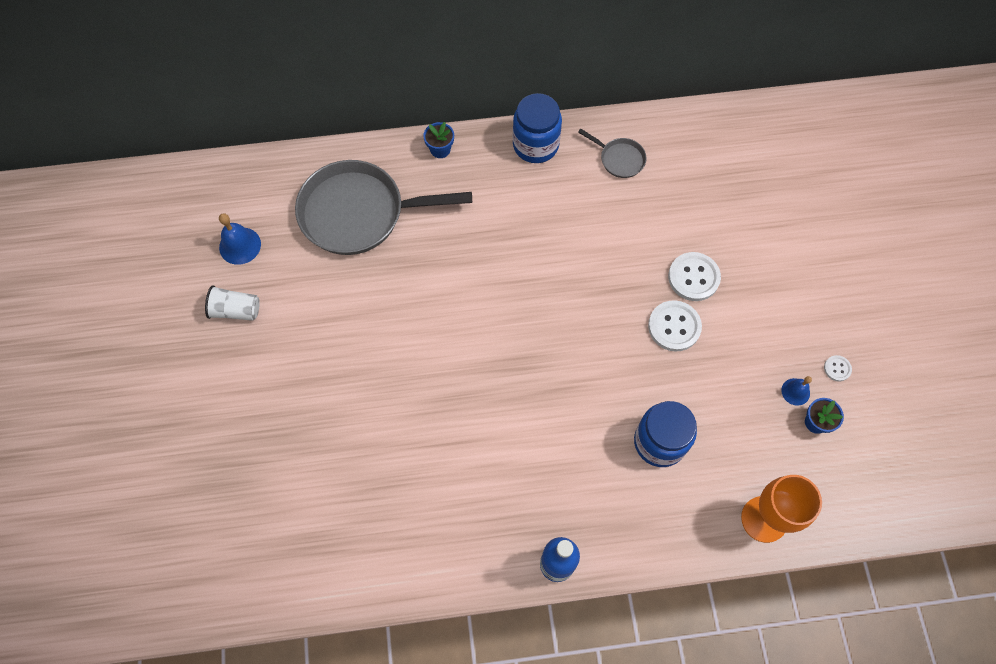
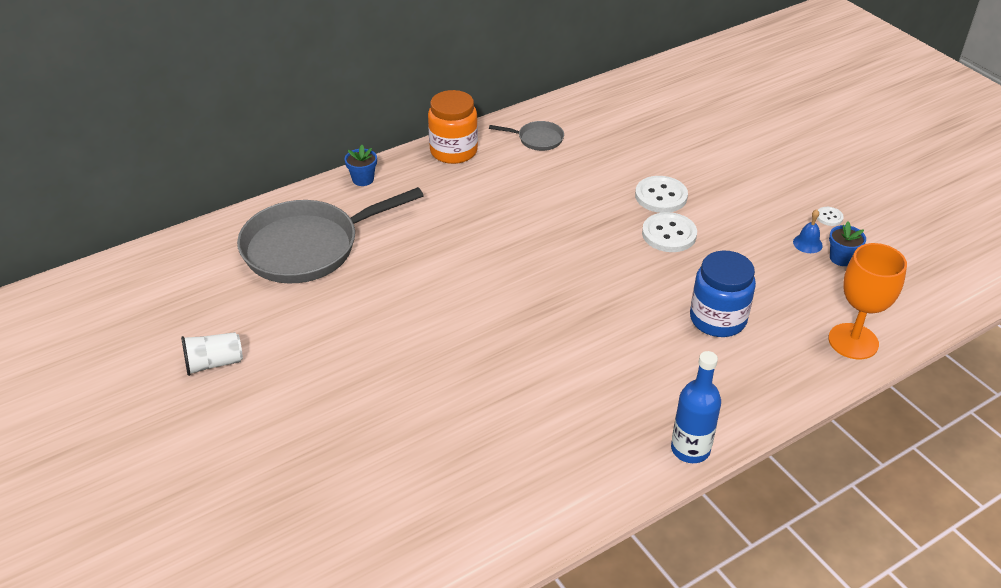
camera: 25 degrees left, 25 degrees down
blue bell [219,213,261,265] -> none
blue jar [513,93,562,163] -> orange jar [428,90,478,164]

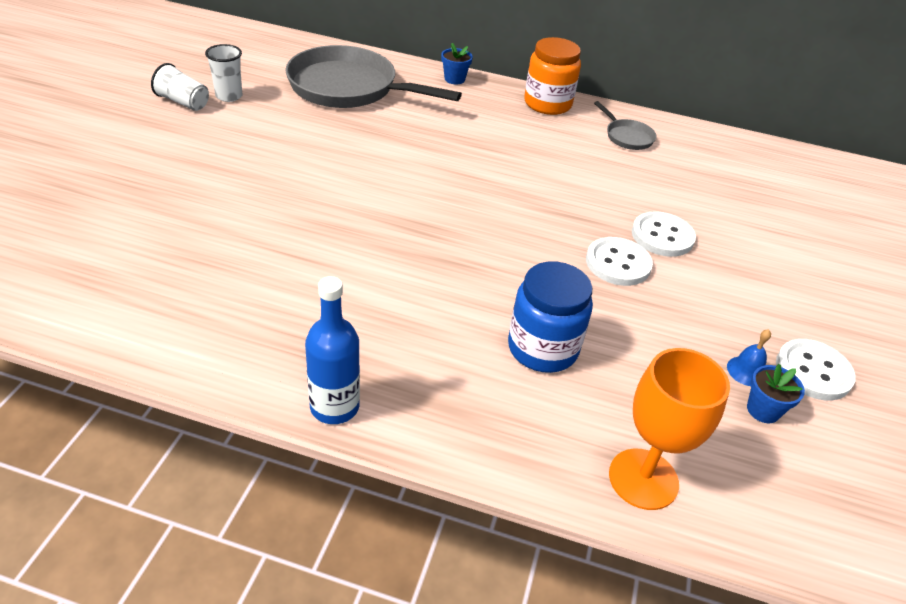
camera: 45 degrees right, 0 degrees up
white button [817,207,844,226] -> white button [776,339,856,400], size x2.01
none -> white cup [205,44,243,102]

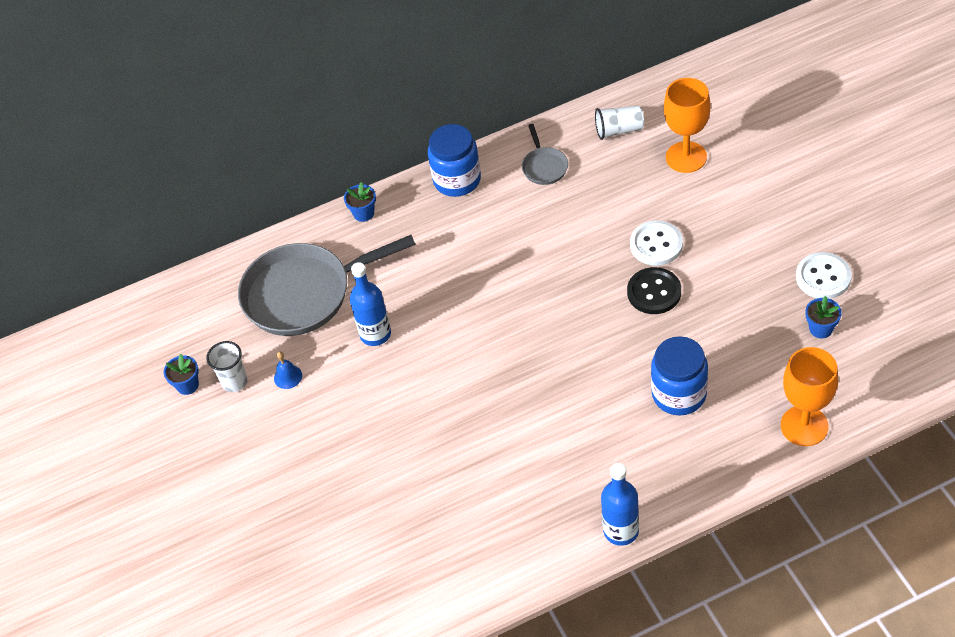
camera: 30 degrees left, 10 degrees up
white cup [151,63,209,111] -> white cup moved to [595,105,644,140]
orange jar [524,37,581,115] -> blue jar [428,124,481,197]
white button [586,237,653,286] -> black button [627,267,681,314]
grey pan [594,101,657,150] -> grey pan turned 60 degrees clockwise [522,124,568,185]
blue bell [727,329,771,386] -> blue bell moved to [274,352,302,389]
none -> blue flower pot [164,354,199,395]
none -> blue bottle [350,262,391,346]
none -> orange goblet [664,78,710,173]

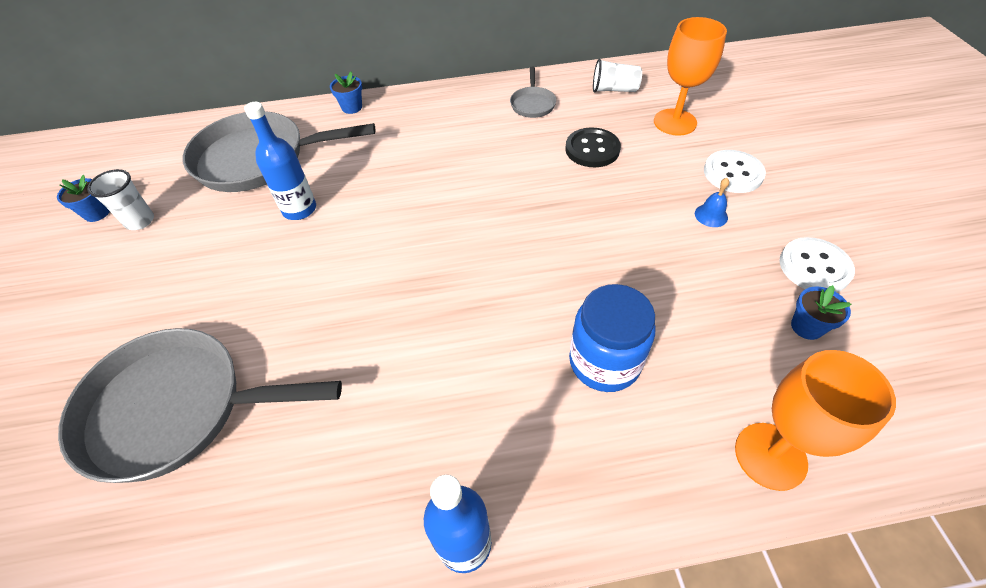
camera: 10 degrees right, 0 degrees up
blue bell [274,352,302,389] -> blue bell moved to [695,178,729,227]
blue jar [428,124,481,197] -> none
black button [627,267,681,314] -> black button moved to [565,127,621,167]
white button [630,220,683,266] -> white button moved to [704,150,766,193]
none -> grey pan [58,328,342,483]

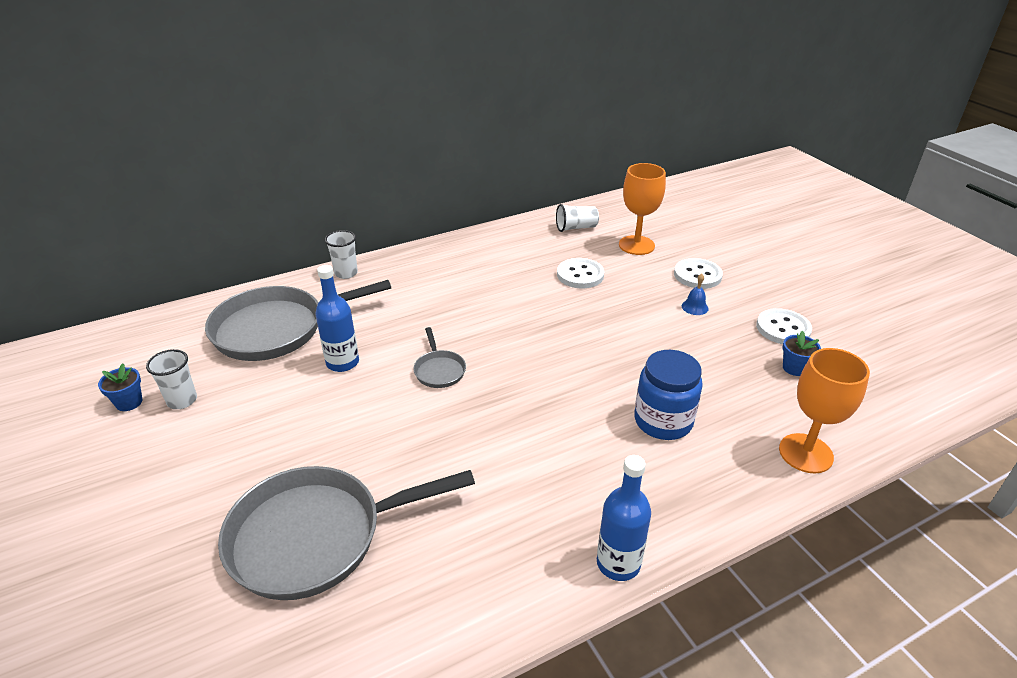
camera: 20 degrees left, 15 degrees down
blue flower pot [330,72,362,114] -> white cup [325,230,358,279]
grey pan [510,66,556,118] -> grey pan moved to [413,327,466,388]
black button [565,127,621,167] -> white button [557,258,604,288]

